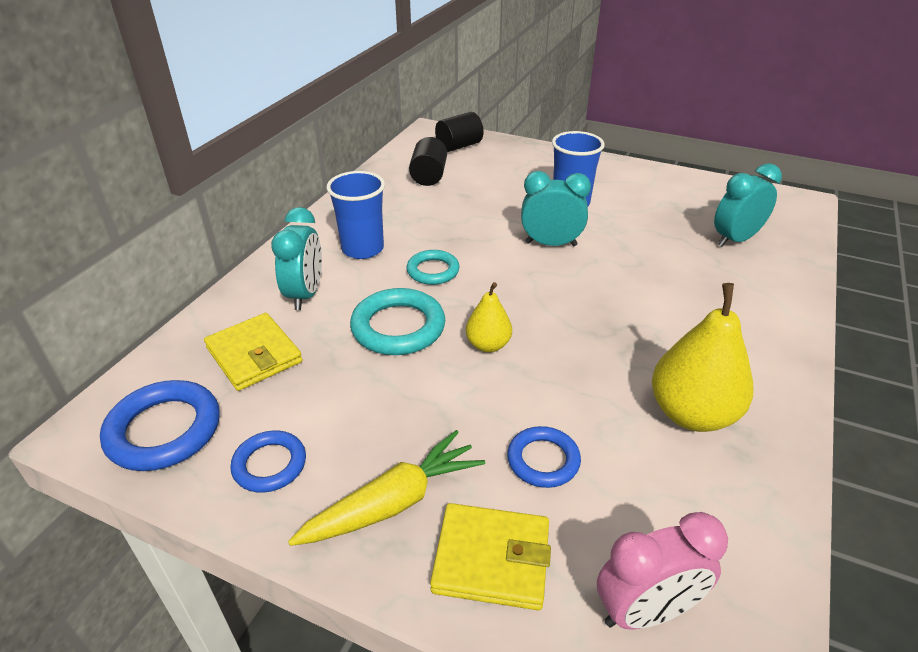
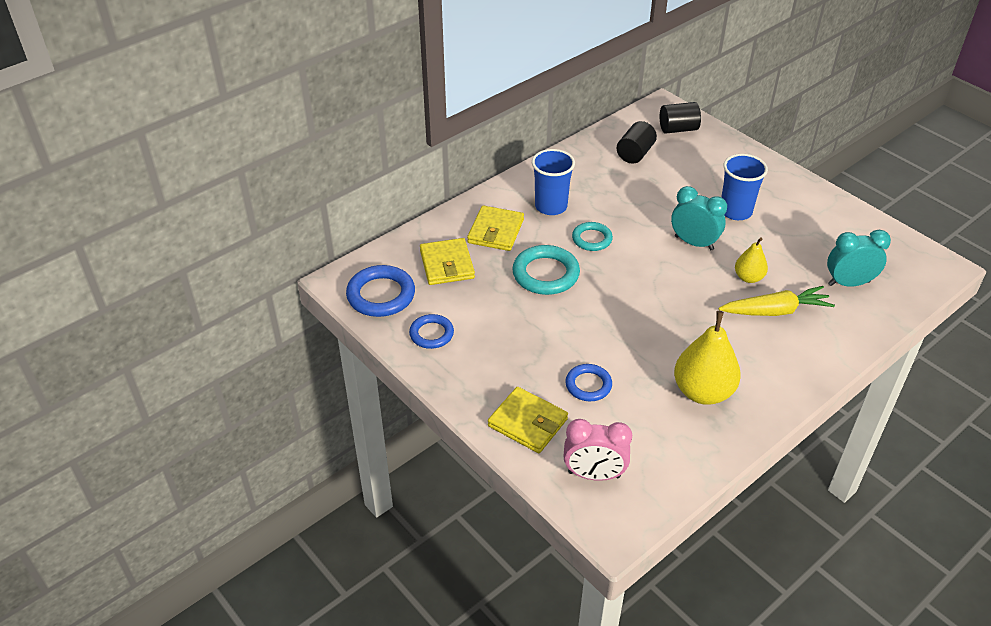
camera: 25 degrees right, 5 degrees up
turquoise clock [271,207,322,310] -> yellow wallet [467,205,524,251]
yellow carrot [288,430,485,546] -> yellow carrot moved to [719,286,835,316]
yellow pear [466,282,512,352] -> yellow pear moved to [735,238,768,283]

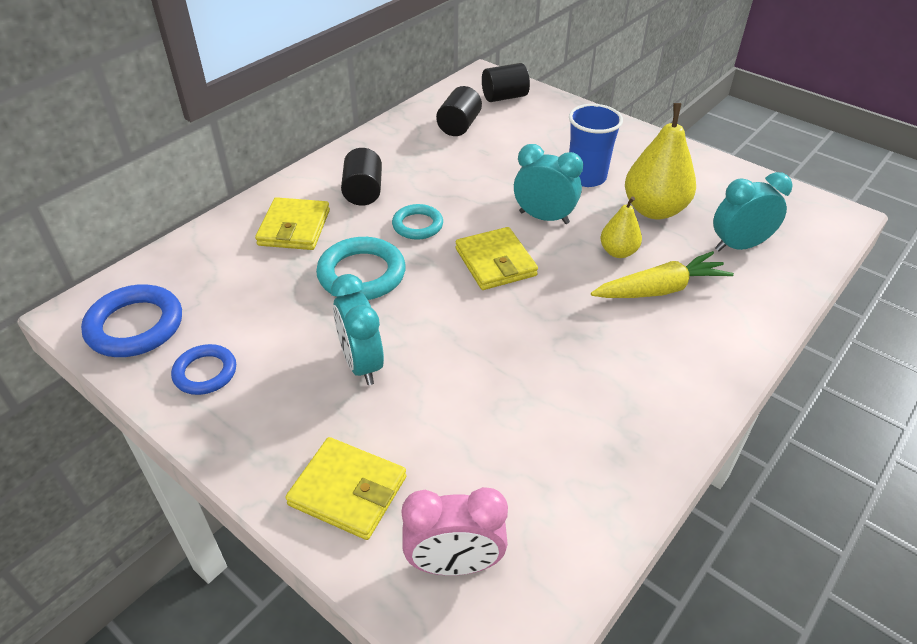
camera: 10 degrees left, 0 degrees up
yellow wallet [420,238,475,285] -> yellow wallet moved to [456,227,538,290]
blue cup [532,149,575,215] -> black cylinder [341,148,382,206]
blue ring [565,364,612,401] -> none
yellow pear [674,311,741,405] -> yellow pear moved to [625,103,696,219]
none -> turquoise clock [331,274,384,385]

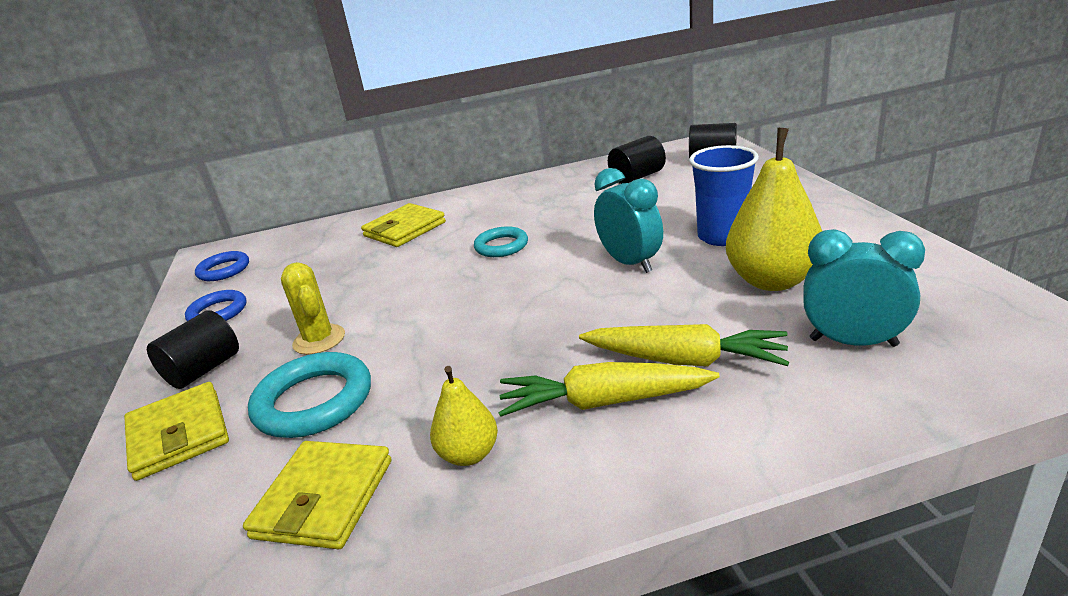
camera: 40 degrees right, 15 degrees down
blue ring [81,284,182,357] -> blue ring [195,251,249,281], size x0.62
turquoise ring [316,237,406,300] -> turquoise ring moved to [248,352,371,438]
turquoise clock [331,274,384,385] -> yellow cactus [281,262,345,355]
black cylinder [341,148,382,206] -> black cylinder moved to [147,310,239,389]
pink clock [402,487,508,576] -> none
yellow wallet [456,227,538,290] -> yellow wallet moved to [243,441,391,549]
yellow pear [600,196,642,258] -> yellow pear moved to [430,366,498,466]
none -> yellow carrot [498,362,720,417]

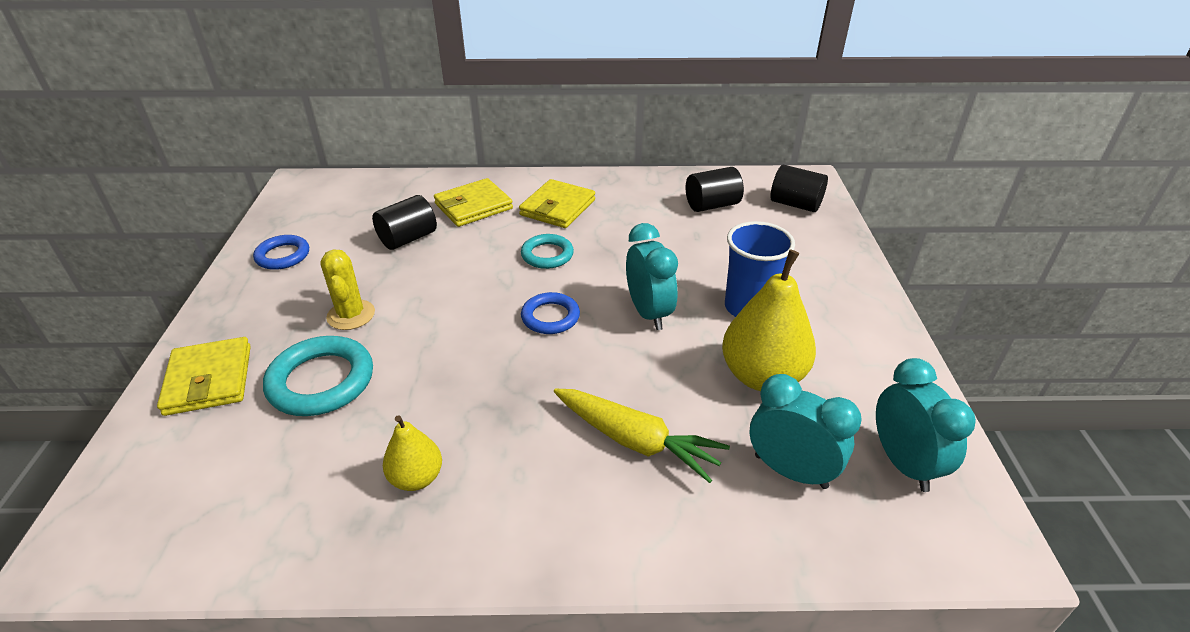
camera: 10 degrees right, 10 degrees up
black cylinder [147,310,239,389] -> black cylinder moved to [372,195,437,250]
blue ring [195,251,249,281] -> blue ring moved to [521,292,580,334]
yellow wallet [243,441,391,549] -> yellow wallet moved to [519,179,595,228]
yellow carrot [498,362,720,417] -> none
none -> turquoise clock [876,358,976,492]

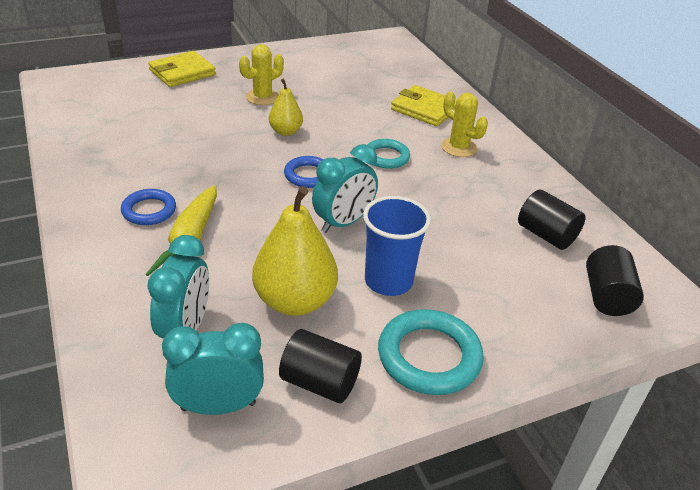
camera: 65 degrees right, 0 degrees up
blue ring [253,235,309,270] -> blue ring moved to [121,189,176,225]
turquoise ring [263,336,373,416] -> turquoise ring moved to [378,309,484,395]
black cylinder [372,195,437,250] -> black cylinder moved to [279,329,362,403]
yellow pear [383,415,442,491] -> yellow pear moved to [269,78,303,136]
yellow wallet [519,179,595,228] -> yellow cactus [441,92,488,157]
turquoise clock [876,358,976,492] -> turquoise clock turned 150 degrees counterclockwise [162,323,264,415]

